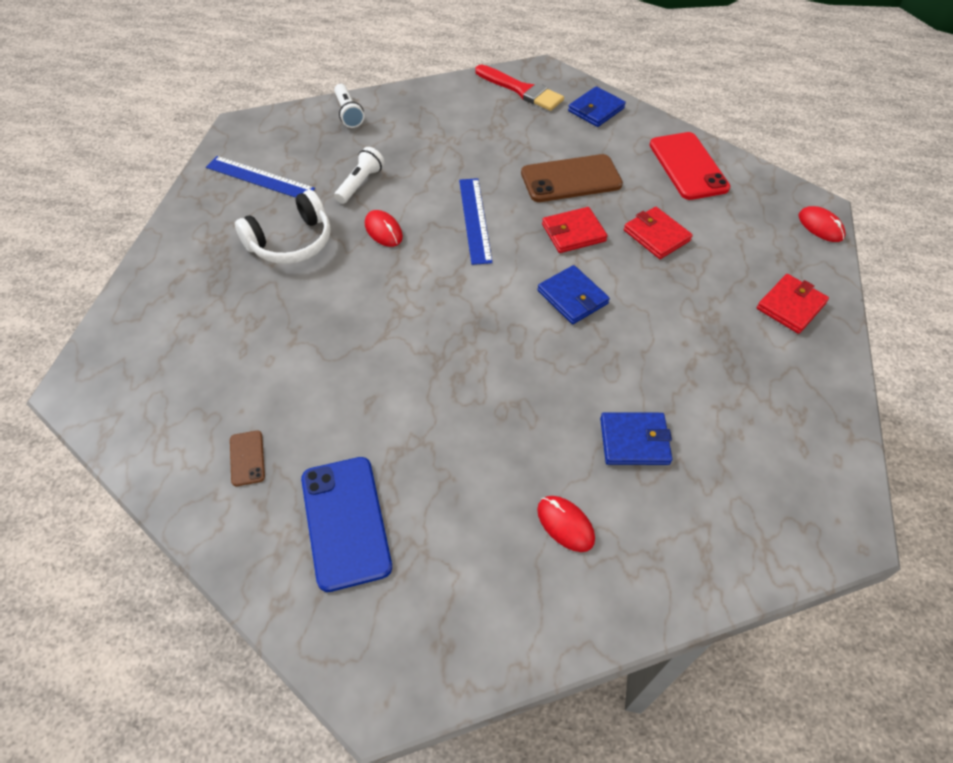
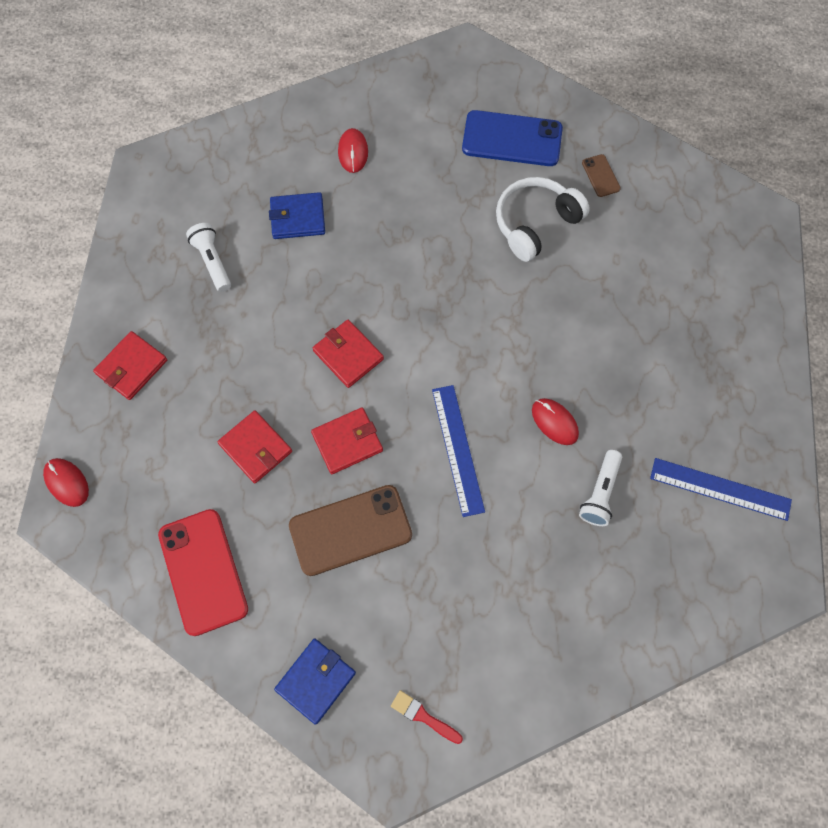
camera: 175 degrees right, 15 degrees up
white headphones [235,190,331,264] -> white headphones moved to [496,177,590,262]
blue phone [301,457,392,592] -> blue phone turned 60 degrees counterclockwise [462,110,563,166]
white flashlight [334,84,364,128] -> white flashlight moved to [186,223,231,292]
red brush [475,65,564,111] -> red brush [391,690,463,744], size x0.53
blue wallet [537,265,610,324] -> red wallet [313,320,384,388]
red mouse [537,496,595,552] -> red mouse turned 45 degrees clockwise [338,128,368,173]

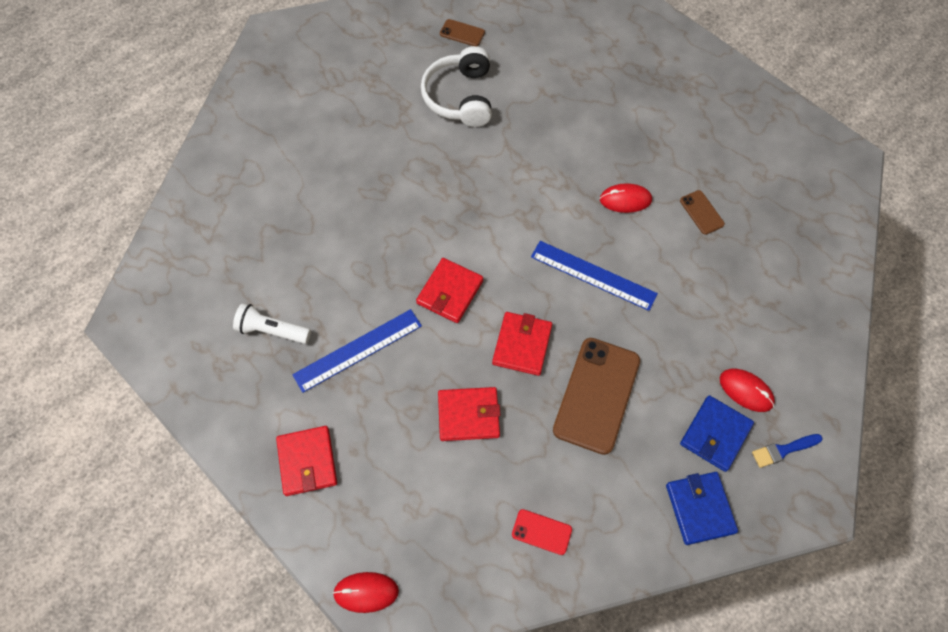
camera: 50 degrees left, 5 degrees down
red phone [158,509,248,636] -> red phone [512,509,572,555], size x0.46
blue wallet [269,192,325,239] -> blue wallet moved to [680,395,754,472]
red wallet [313,320,384,388] -> red wallet turned 60 degrees counterclockwise [416,258,483,323]
red mouse [338,128,368,173] -> red mouse moved to [720,369,775,412]
red brush [391,690,463,744] -> blue brush [752,434,823,468]
blue phone [462,110,563,166] -> none
white flashlight [579,450,622,526] -> brown phone [680,190,725,235]
blue ruler [650,458,792,521] -> blue ruler moved to [292,309,422,393]

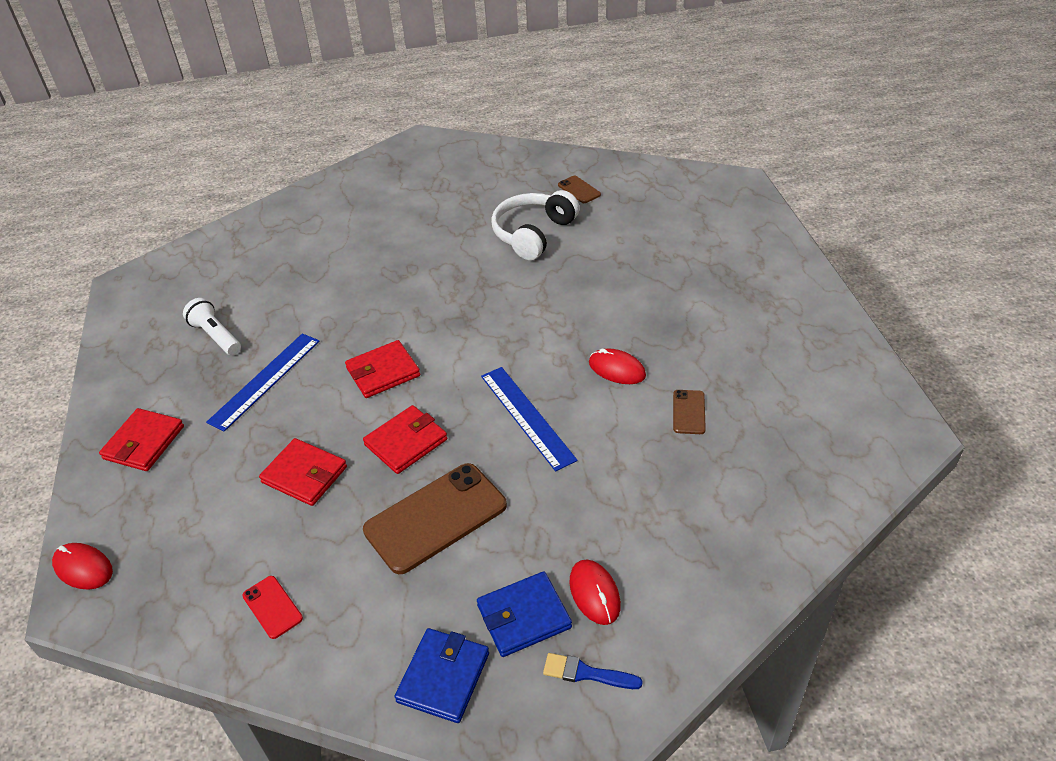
camera: 35 degrees right, 20 degrees down
blue ruler [292,309,422,393] -> blue ruler turned 60 degrees counterclockwise [206,333,320,432]

